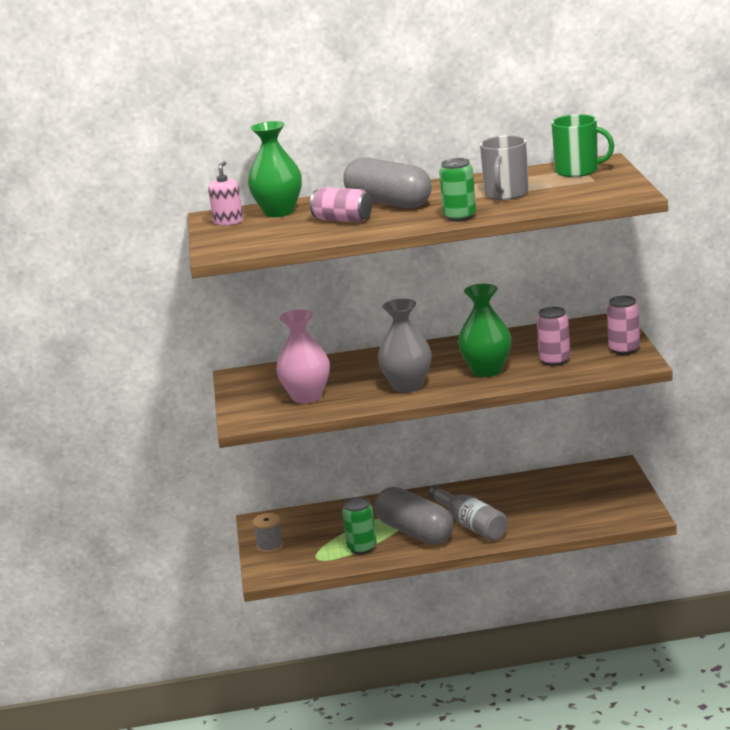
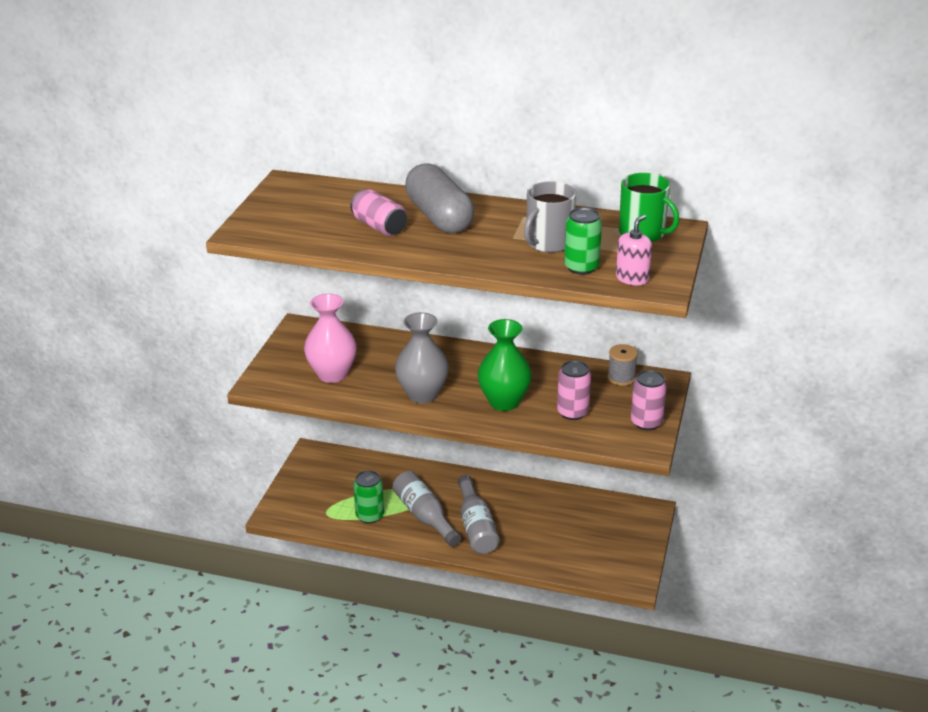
camera: 20 degrees right, 10 degrees up
pink soap dispenser [208,161,243,226] -> pink soap dispenser moved to [616,215,652,285]
green vase [248,121,302,217] -> none
grey spool [253,513,284,553] -> grey spool moved to [608,344,638,386]
grey capsule [374,487,454,545] -> grey bottle [393,471,461,547]
green can [439,158,476,221] -> green can moved to [564,207,602,275]

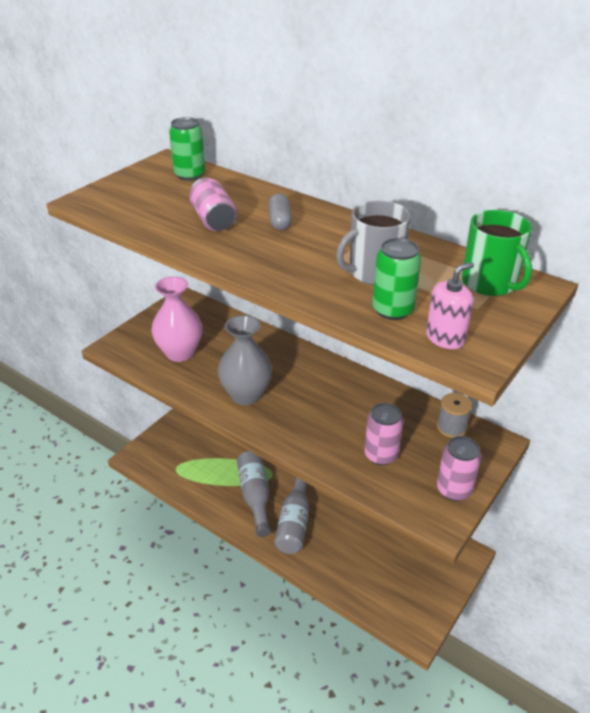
camera: 20 degrees right, 5 degrees up
green can [353,470,384,523] -> green can moved to [169,117,205,180]
grey capsule [405,163,474,233] -> grey capsule [268,193,292,230], size x0.46
green vase [478,319,532,411] -> none

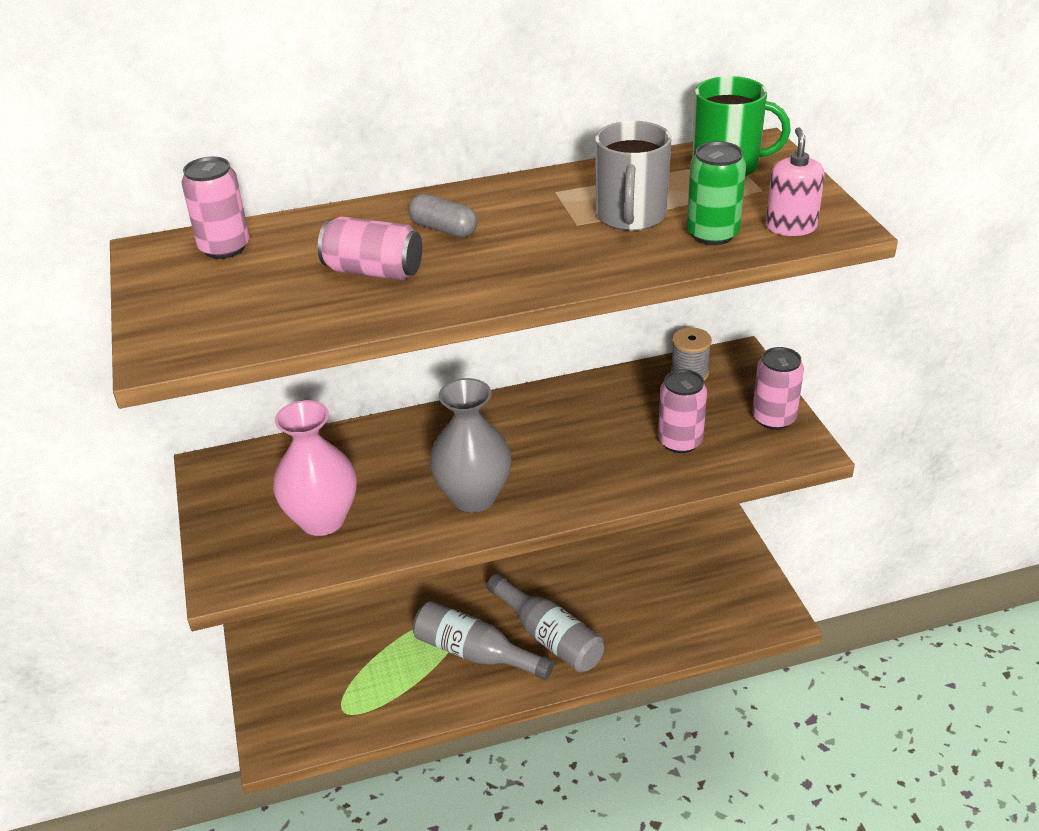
camera: 50 degrees left, 0 degrees up
green can [169,117,205,180] -> pink can [181,157,250,259]

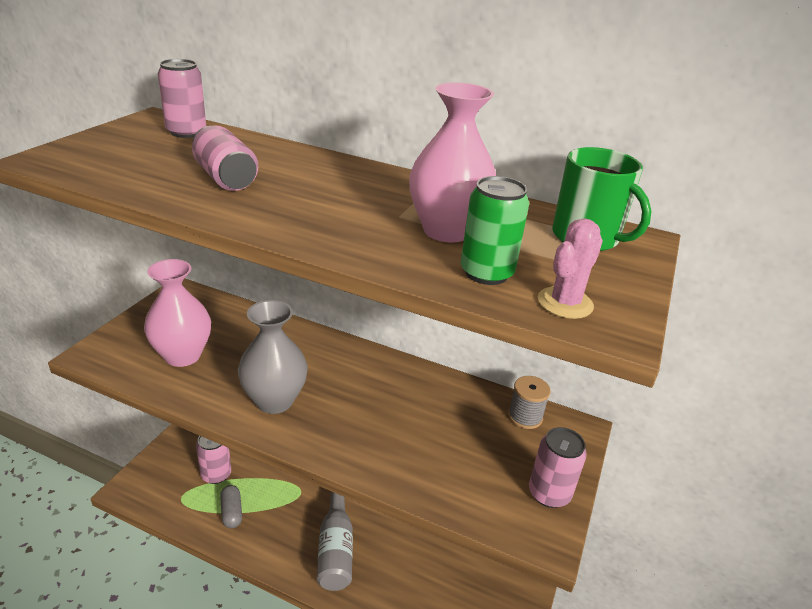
camera: 35 degrees right, 5 degrees down
grey capsule [408,194,478,237] -> grey capsule moved to [220,485,242,528]
grey bottle [413,601,554,680] -> none
grey mug [595,121,672,231] -> pink vase [409,82,496,242]
pink can [658,369,707,453] -> pink can moved to [196,436,231,484]
pink soap dispenser [766,127,825,236] -> pink cactus [538,218,603,319]

